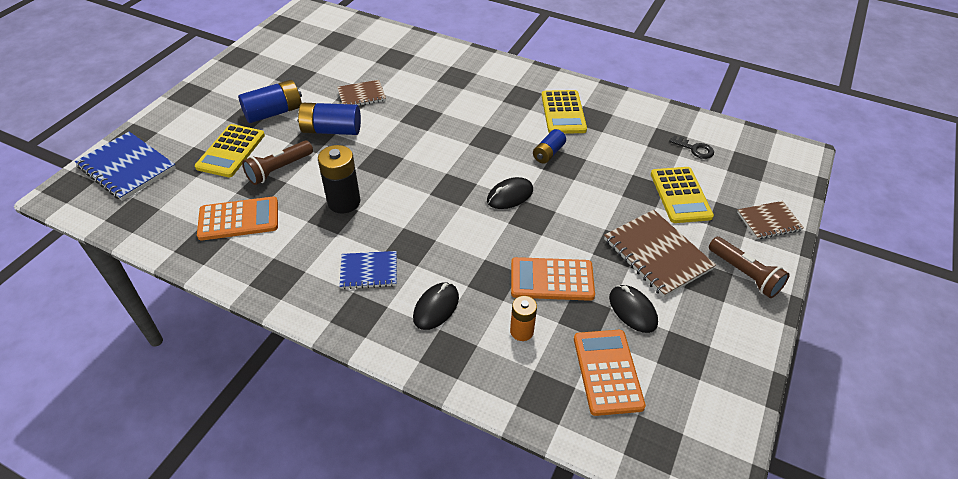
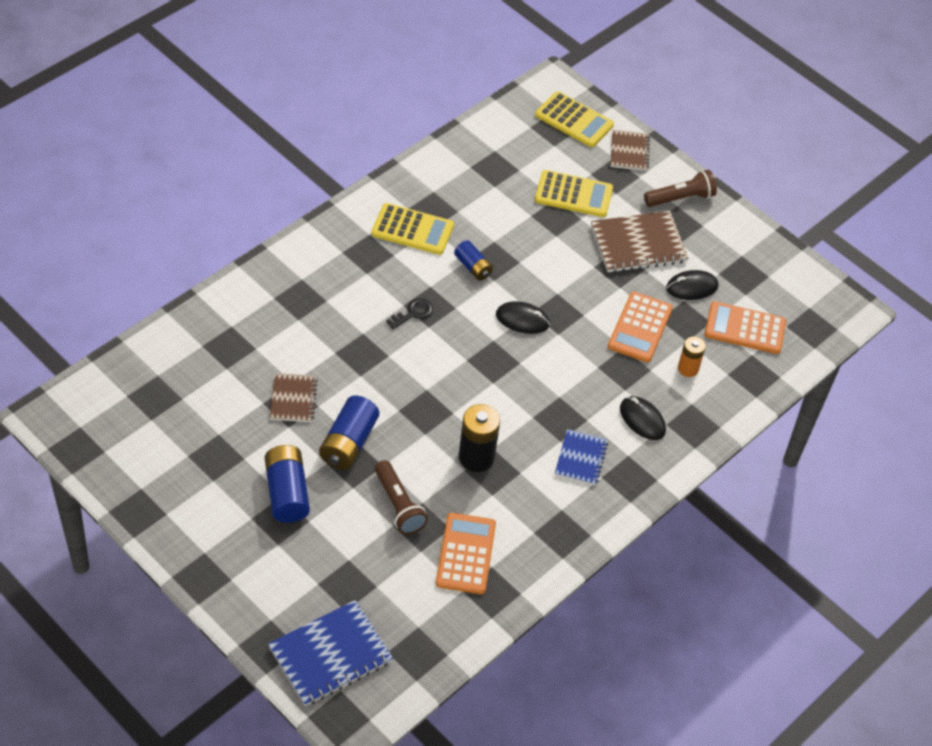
camera: 75 degrees left, 5 degrees up
yellow calculator [195,124,265,177] -> yellow calculator moved to [535,91,614,147]
black mouse [487,177,533,209] -> black mouse turned 60 degrees counterclockwise [496,301,550,334]
black key [669,135,714,159] -> black key moved to [386,298,433,329]

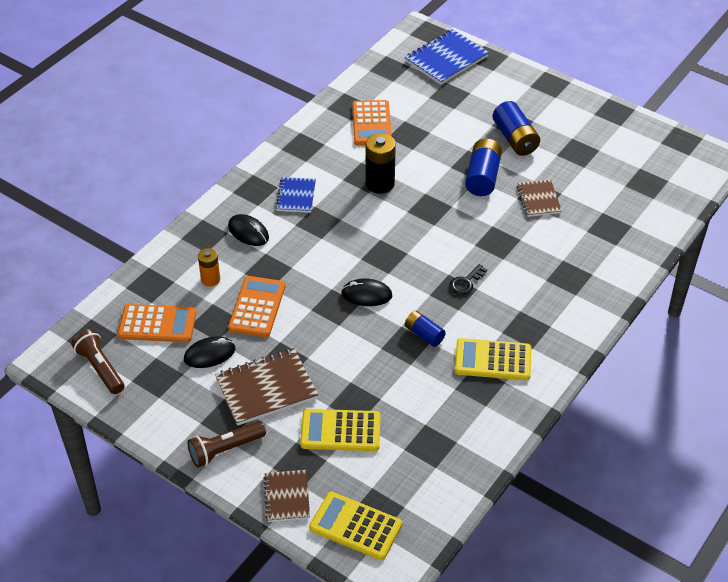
camera: 175 degrees right, 5 degrees down
brown flashlight [375,460,428,535] -> brown flashlight moved to [71,329,124,394]

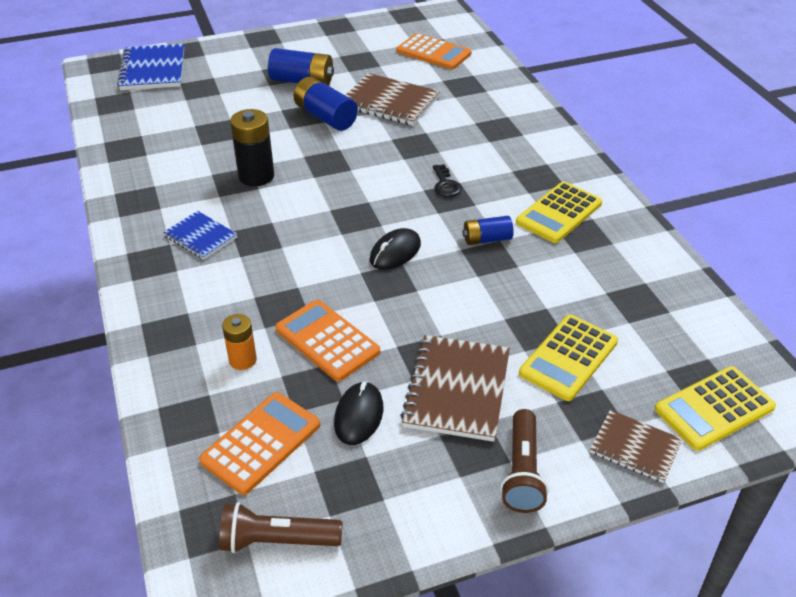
camera: 55 degrees left, 5 degrees down
black mouse [228,214,269,246] -> none
orange calculator [352,100,392,146] -> orange calculator moved to [397,33,471,69]
brown notebook [517,180,562,217] -> brown notebook [345,73,440,126], size x1.65

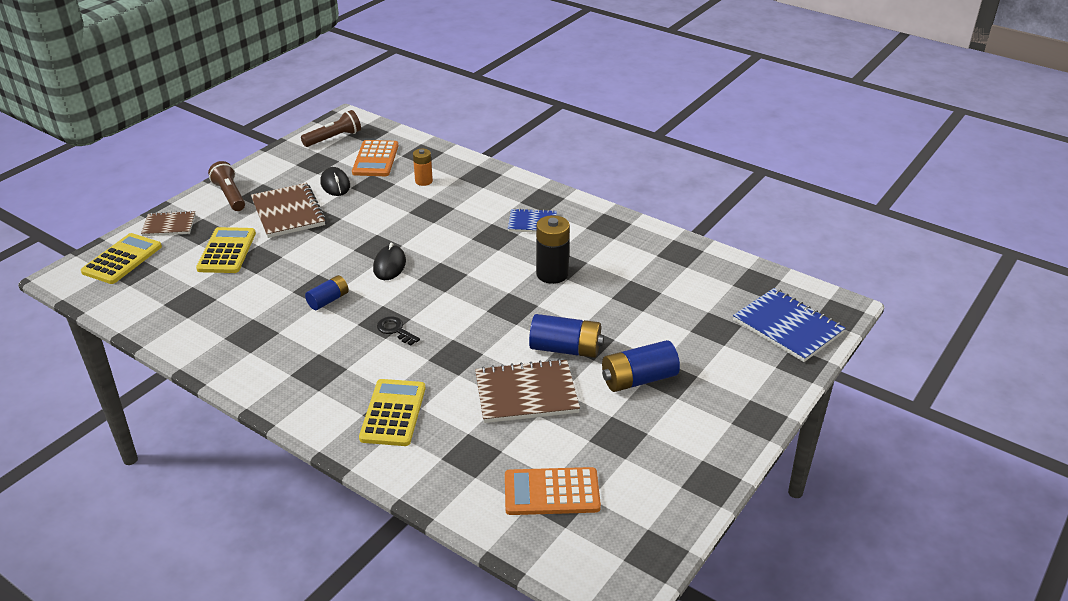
camera: 145 degrees right, 5 degrees down
orange calculator [275,300,380,381] -> none
yellow calculator [516,182,602,243] -> yellow calculator moved to [359,379,426,446]

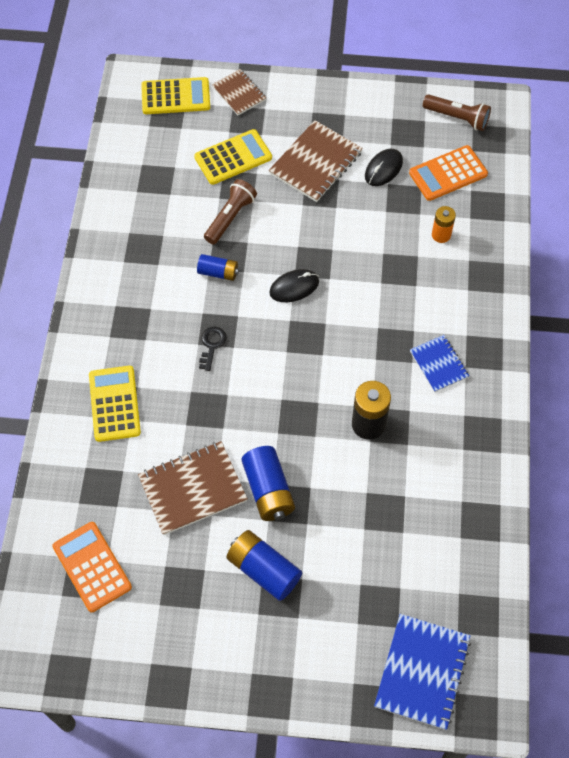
camera: 60 degrees right, 25 degrees up
brown flashlight [208,161,245,211] -> brown flashlight moved to [204,179,257,244]
yellow calculator [359,379,426,446] -> yellow calculator turned 75 degrees counterclockwise [89,366,141,442]
brown notebook [475,359,580,423] -> brown notebook turned 75 degrees counterclockwise [138,441,248,535]

